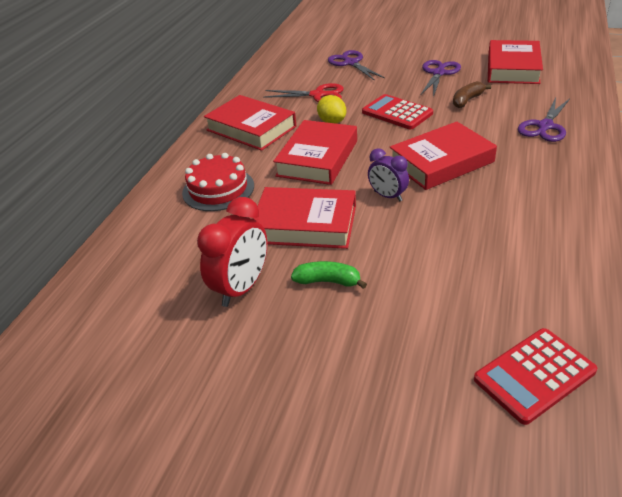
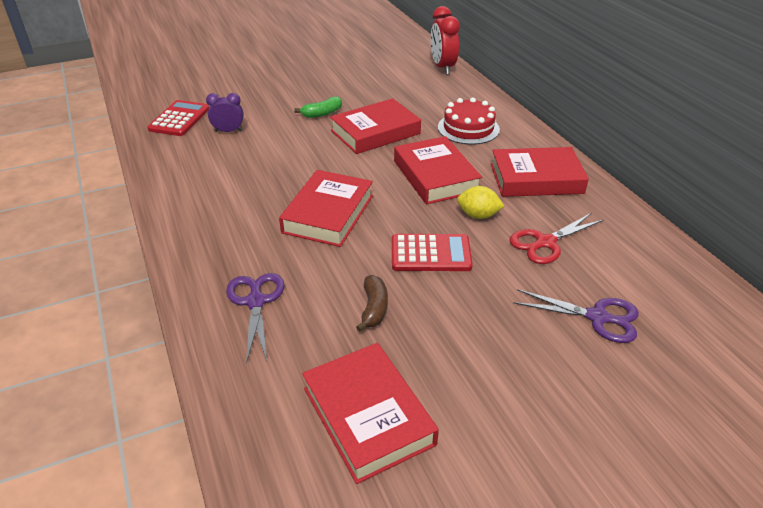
camera: 135 degrees right, 0 degrees up
red clock [197,197,267,307] -> red clock moved to [431,6,460,75]
purple clock [368,148,409,202] -> purple clock moved to [206,93,244,132]
purple scissors [421,60,461,97] -> none

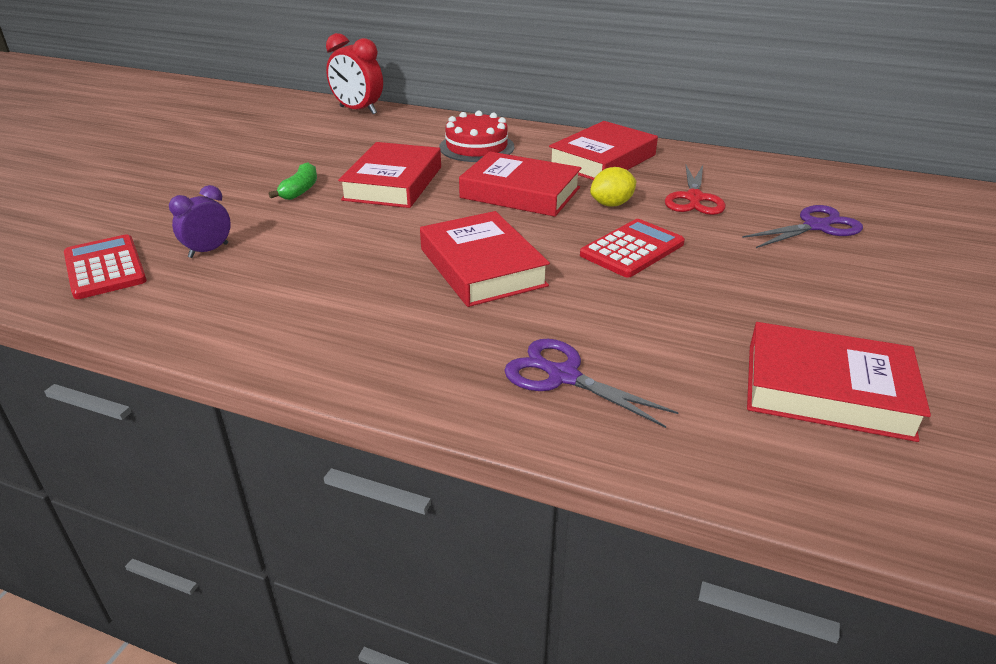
camera: 45 degrees left, 5 degrees down
brown banana [356,275,388,331] -> none

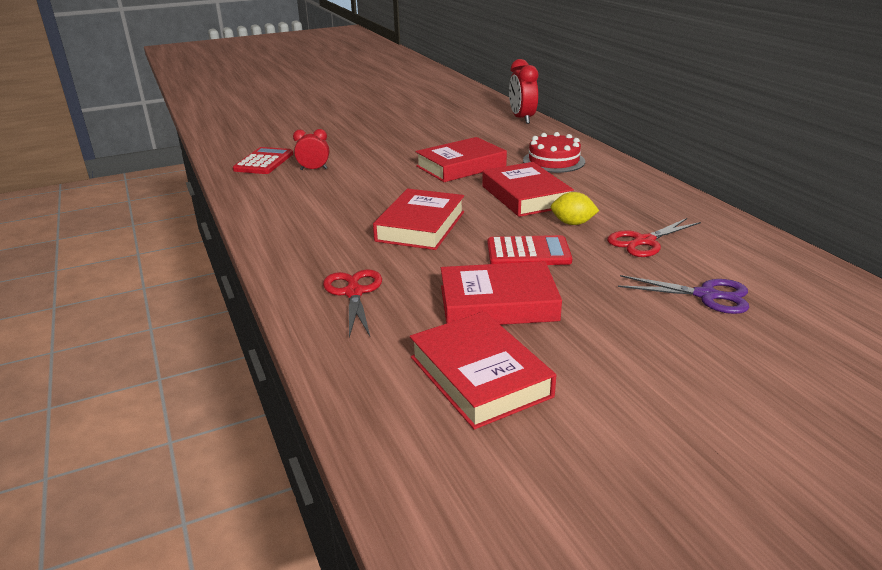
camera: 45 degrees right, 5 degrees down
purple clock [169,185,231,258] -> red clock [293,129,329,170]
green banana [269,162,317,200] -> none
purple scissors [504,339,679,428] -> red scissors [323,269,382,338]
red book [549,121,658,180] -> red book moved to [441,261,562,325]

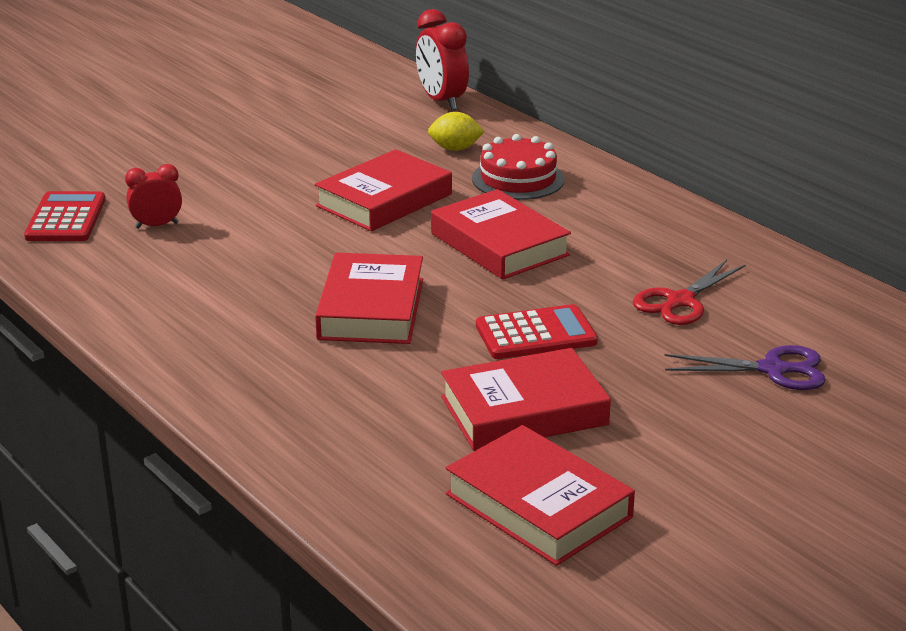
camera: 15 degrees left, 0 degrees up
red scissors [323,269,382,338] -> none
yellow lemon [551,192,599,225] -> yellow lemon moved to [428,112,485,151]

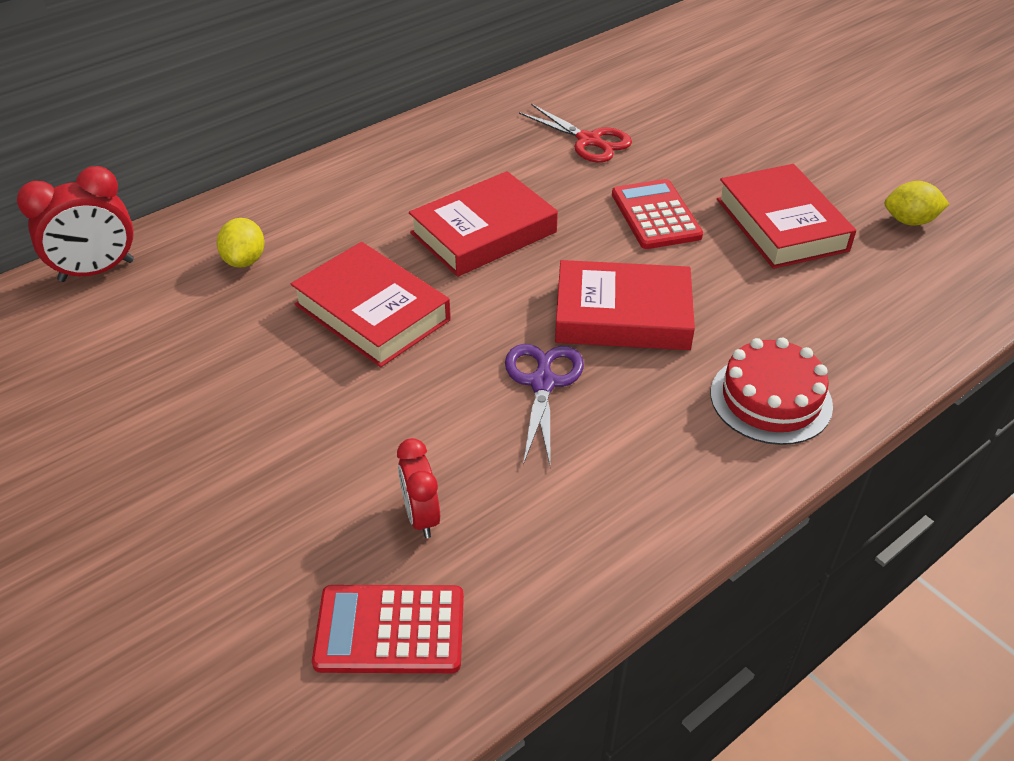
camera: 90 degrees left, 15 degrees up
red book [446,425,635,566] -> yellow lemon [885,181,949,226]
red cake [472,134,565,200] -> red cake moved to [711,337,833,445]
purple scissors [664,345,826,390] -> purple scissors moved to [505,344,584,465]

